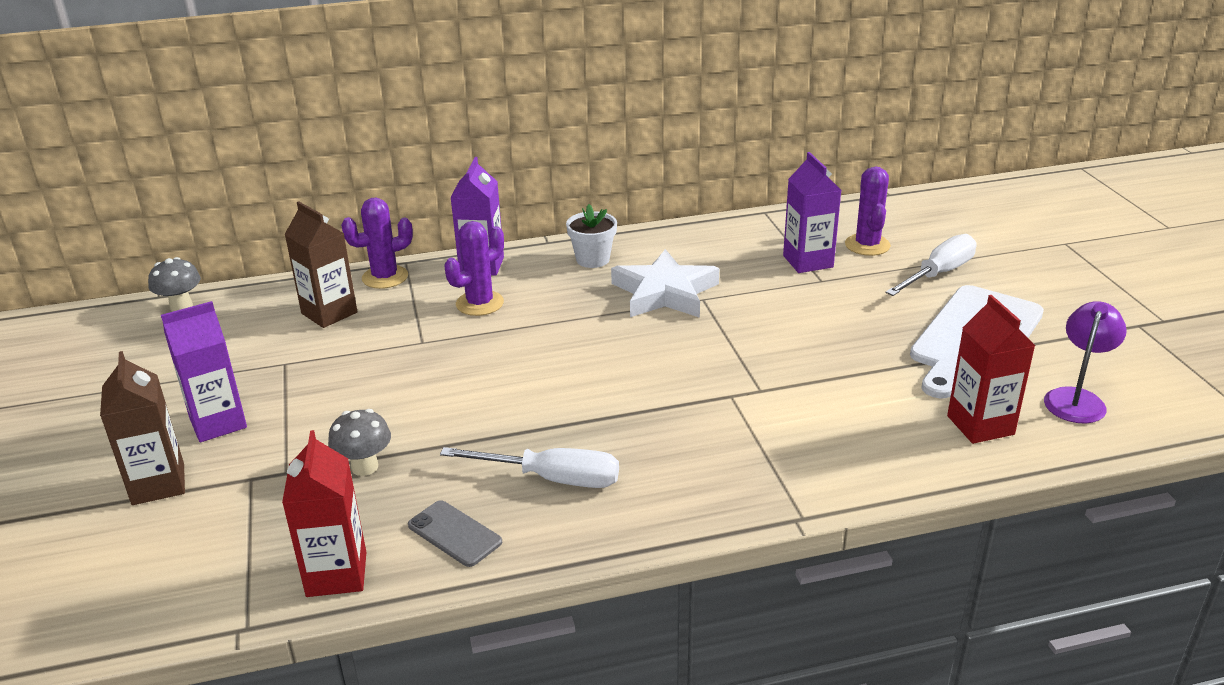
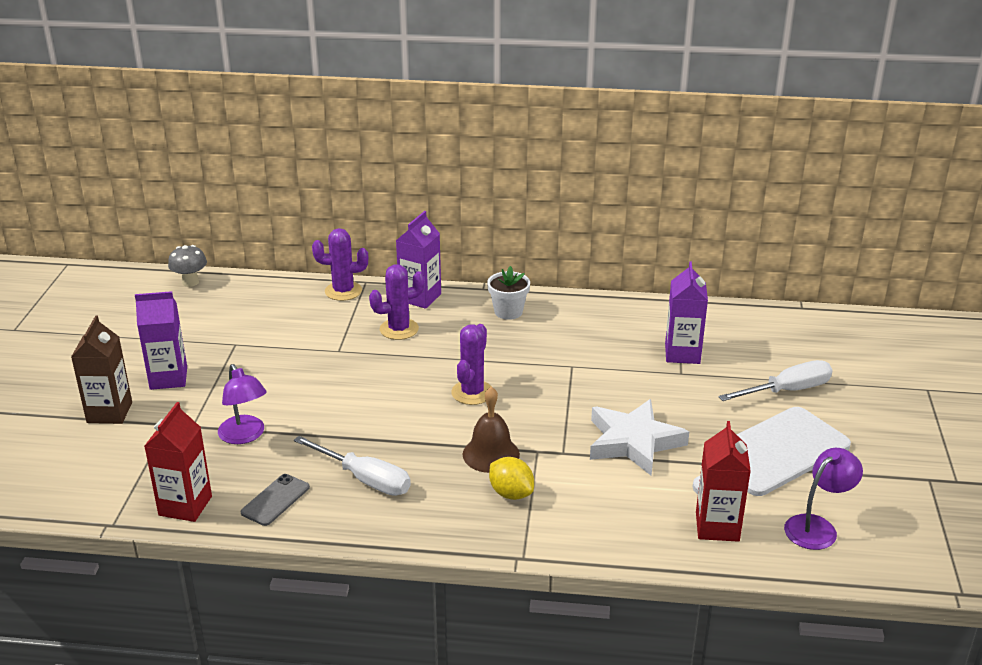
camera: 20 degrees right, 0 degrees up
brown carton [284,202,357,328] -> none
grey mushroom [328,409,391,476] -> purple lamp [218,364,267,444]
grey phone [408,500,502,567] -> grey phone turned 60 degrees clockwise [241,474,310,526]
white star [611,249,719,318] -> white star moved to [590,399,689,476]
purple cactus [845,166,891,256] -> purple cactus moved to [451,324,492,405]
none -> brown bell [462,387,520,473]
none -> yellow lemon [489,457,534,500]

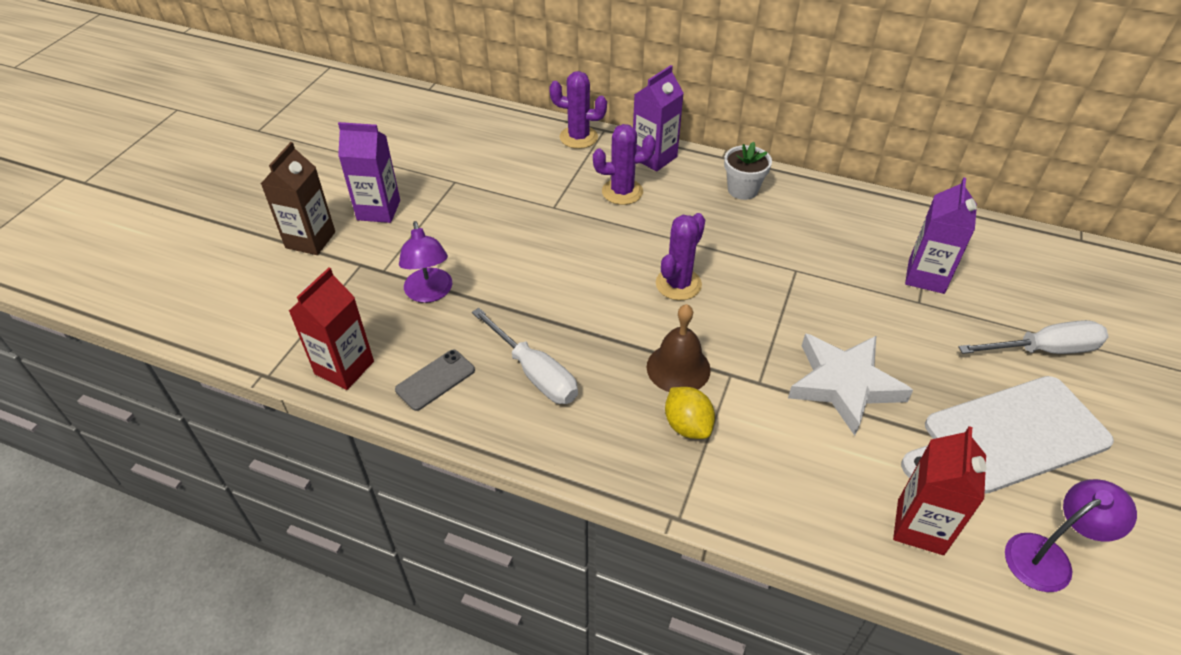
camera: 15 degrees right, 15 degrees up
grey mushroom [168,245,207,287] -> none

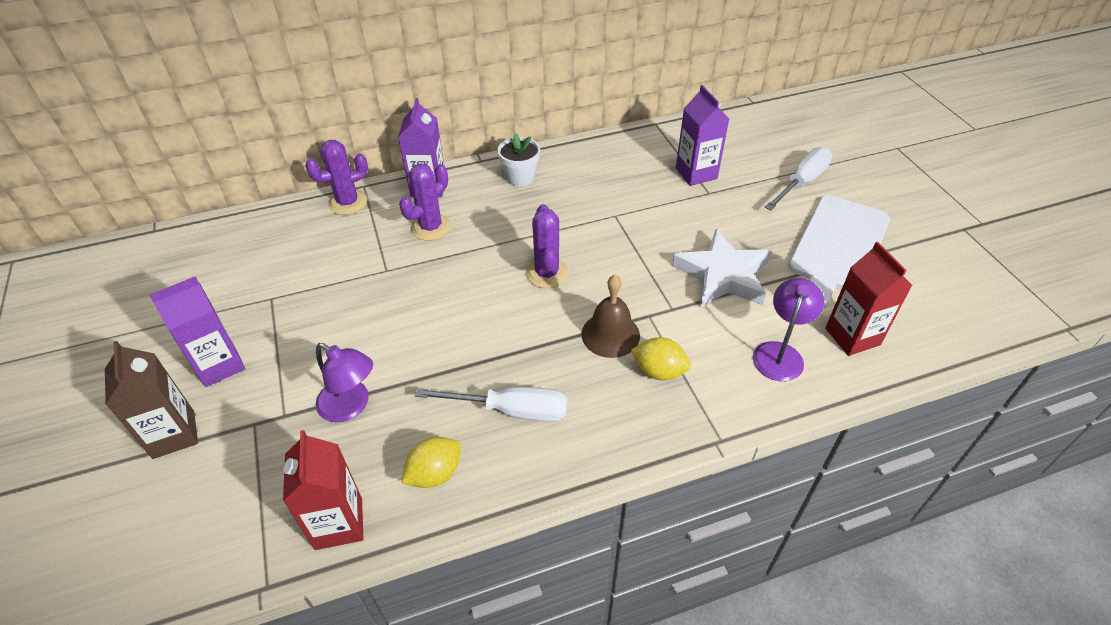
camera: 40 degrees left, 0 degrees up
grey phone [395,349,475,411] -> yellow lemon [402,437,461,488]
purple lamp [1005,479,1137,592] -> purple lamp moved to [753,278,824,381]

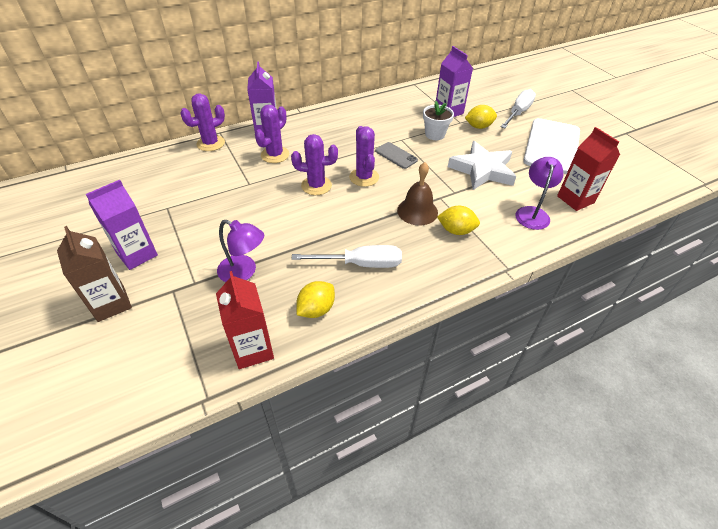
camera: 10 degrees left, 0 degrees up
white flower pot [497,133,540,186] -> white flower pot moved to [423,101,454,140]
none -> purple cactus [291,134,338,195]
none -> grey phone [375,142,418,169]
none -> yellow lemon [465,105,497,129]

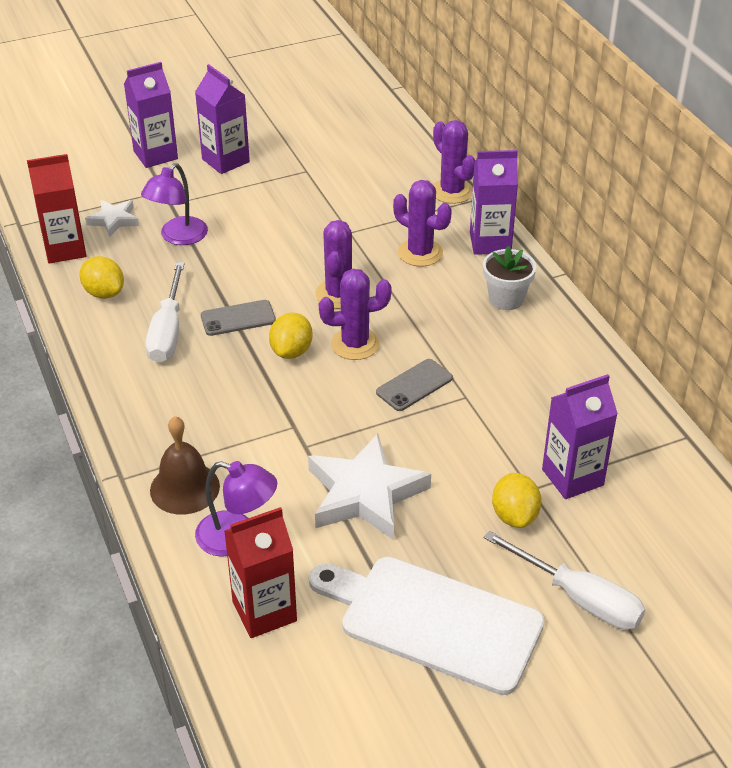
camera: 95 degrees right, 5 degrees down
brown carton [57,226,132,322] -> purple carton [124,62,178,168]
brown bell [397,162,438,225] -> brown bell moved to [150,416,220,515]
white flower pot [423,101,454,140] -> white flower pot moved to [483,246,536,310]
yellow lemon [437,206,480,235] -> yellow lemon moved to [269,313,313,359]
none -> white star [85,200,139,237]
none -> grey phone [201,300,276,336]

